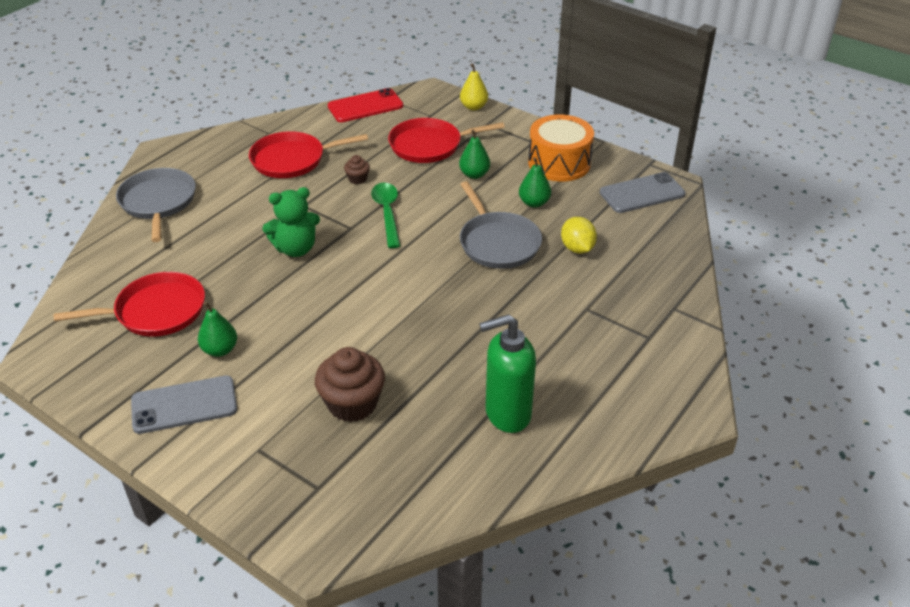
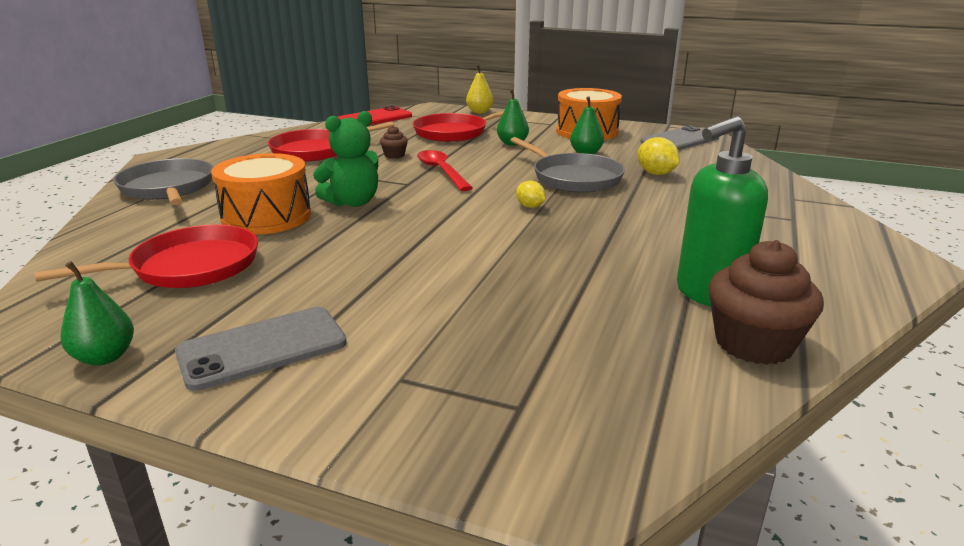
camera: 15 degrees left, 15 degrees down
green pear [198,302,237,357] -> green pear moved to [60,261,134,366]
brown cupcake [315,347,385,422] -> brown cupcake moved to [709,240,824,365]
green spoon [371,183,400,248] -> red spoon [417,150,473,191]
none -> orange drum [211,153,311,235]
none -> yellow lemon [516,181,546,208]

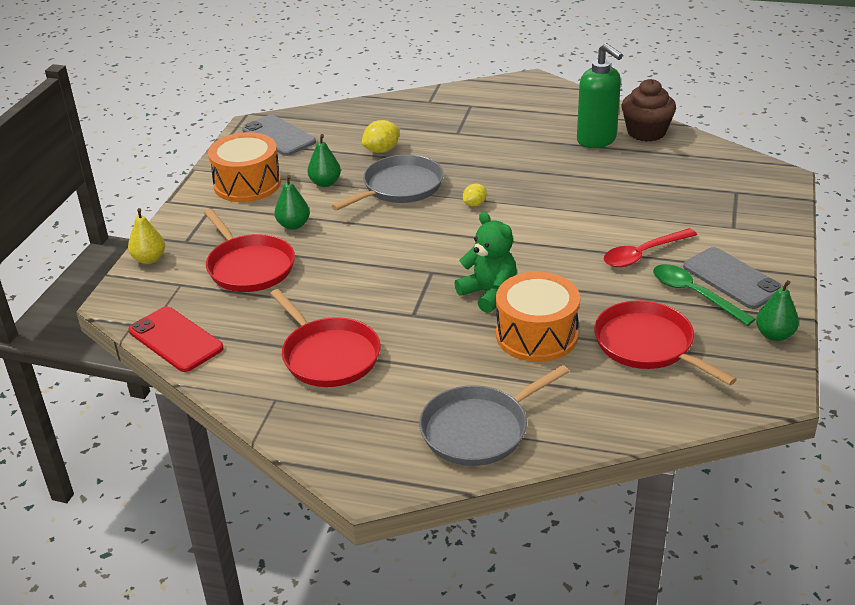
camera: 95 degrees left, 10 degrees up
brown cupcake [380,126,408,158] -> none
red spoon [417,150,473,191] -> red spoon moved to [604,228,697,267]
none -> green spoon [653,264,756,326]

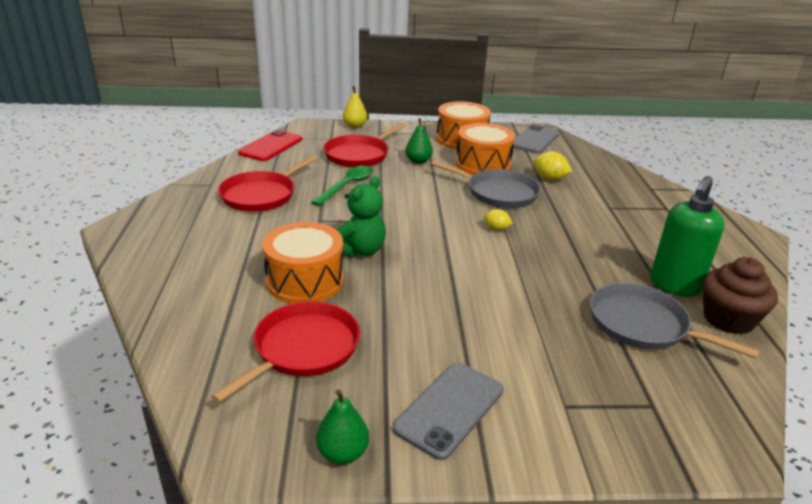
camera: 70 degrees right, 5 degrees down
green pear [307,134,341,187] -> orange drum [456,123,515,175]
grey pan [419,365,569,466] -> grey pan moved to [590,283,760,359]
red spoon [604,228,697,267] -> none
green spoon [653,264,756,326] -> green spoon moved to [311,166,373,206]

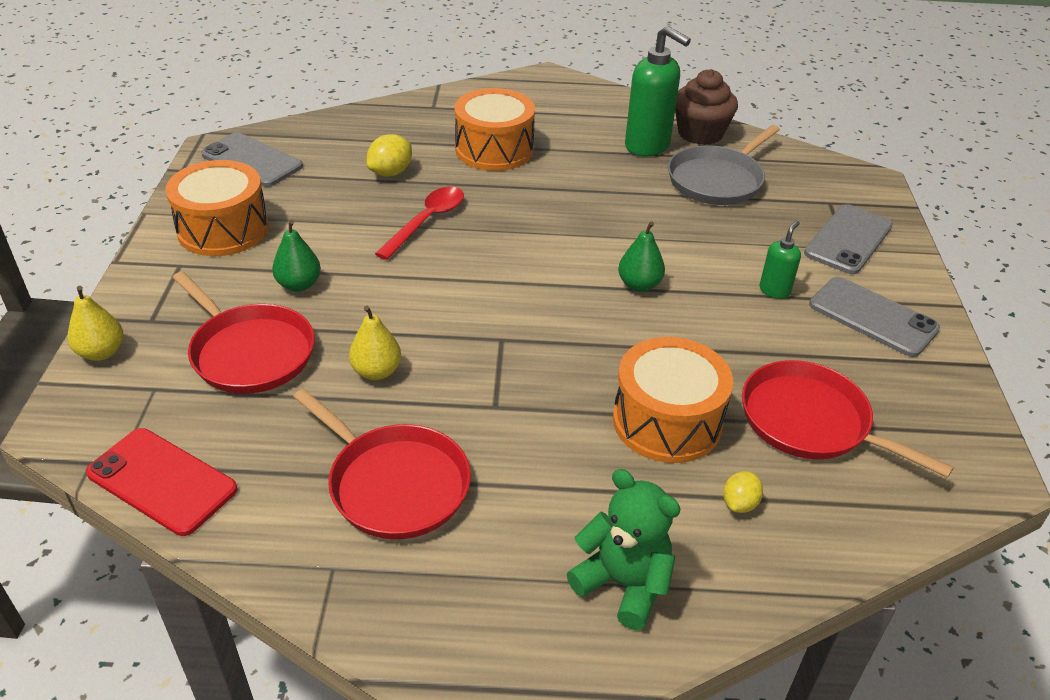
camera: 85 degrees left, 10 degrees up
green spoon [311,166,373,206] -> yellow pear [349,306,401,380]
green pear [316,389,369,464] -> green pear moved to [618,221,665,292]
green teddy bear [336,176,386,257] -> green teddy bear moved to [567,469,681,630]
grey pan [431,160,541,208] -> red spoon [375,187,464,260]
orange drum [456,123,515,175] -> orange drum moved to [454,88,535,171]
yellow lemon [484,209,513,231] -> yellow lemon moved to [723,471,763,513]
none -> green soap dispenser [760,220,801,299]
none -> grey phone [804,204,893,274]

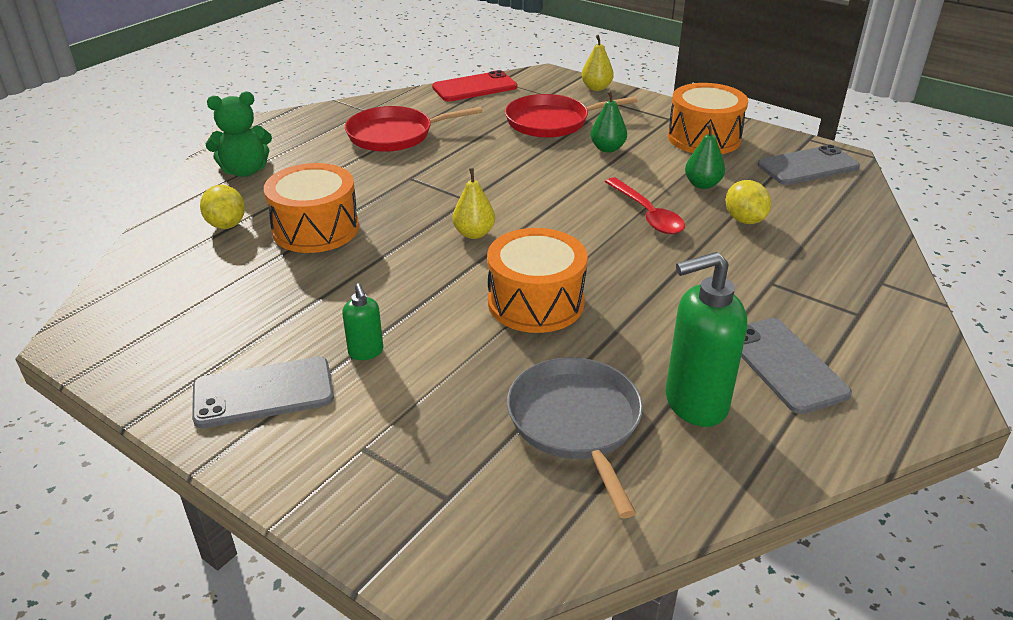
camera: 125 degrees right, 5 degrees down
yellow pear [349,306,401,380] -> yellow pear moved to [452,168,495,239]
orange drum [454,88,535,171] -> orange drum moved to [487,228,588,333]
green pear [618,221,665,292] -> green pear moved to [685,124,725,189]
brown cupcake [675,69,738,145] -> none
yellow lemon [723,471,763,513] -> yellow lemon [200,185,245,229], size x1.55
red pan [742,360,954,478] -> none
grey phone [804,204,893,274] -> grey phone moved to [741,318,852,414]

